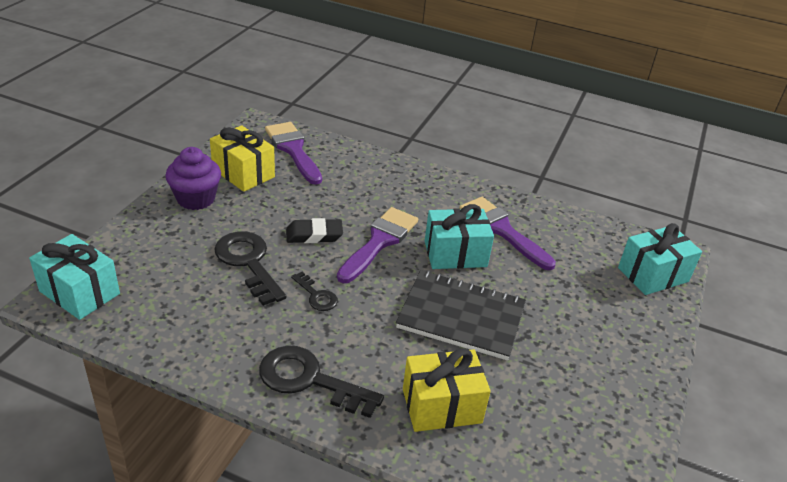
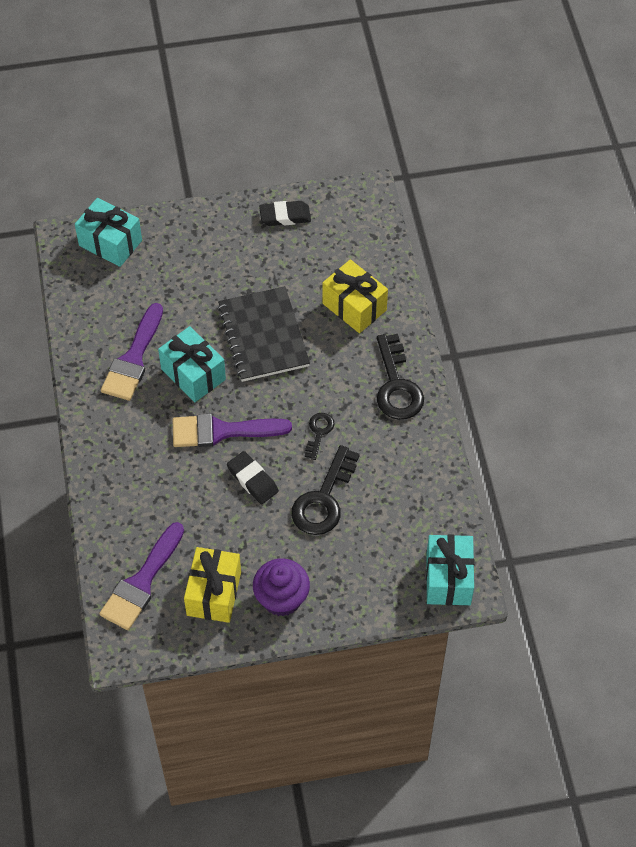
camera: 120 degrees left, 20 degrees up
none -> black eraser [259,201,311,226]

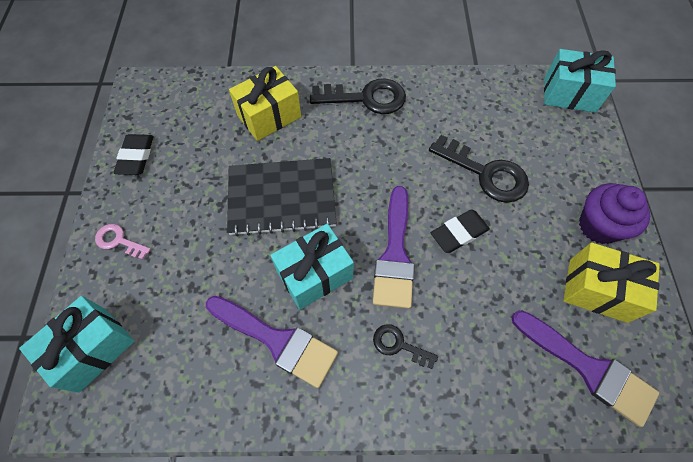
camera: 80 degrees left, 5 degrees up
black key [305,413,335,460] -> black key moved to [373,324,438,369]
none -> pink key [95,224,151,260]

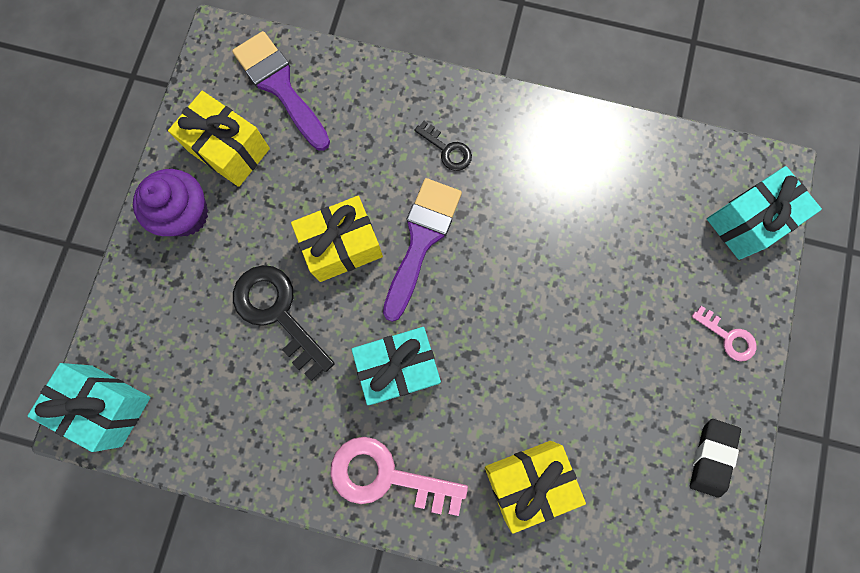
camera: 165 degrees left, 15 degrees up
purple brush [206,296,338,388] -> none
black notebook [227,158,337,237] -> none
turquoise gift [270,224,354,310] -> turquoise gift moved to [351,327,441,405]
black key [310,79,406,114] -> pink key [330,437,468,516]
black eraser [431,209,490,253] -> yellow gift [291,196,383,282]

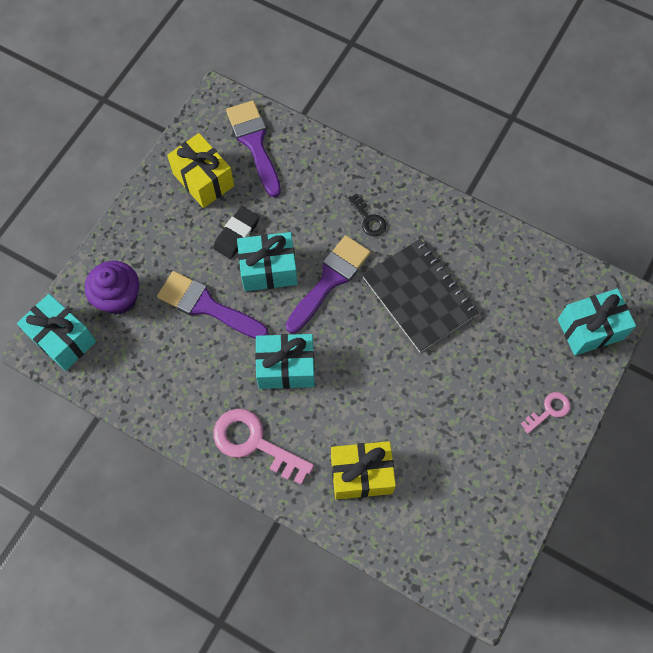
camera: 15 degrees right, 10 degrees down
purple cupcake [133,169,208,236] -> purple cupcake moved to [85,261,139,315]
black key [233,265,335,381] -> purple brush [157,271,269,339]
yellow gift [291,196,383,282] -> turquoise gift [237,232,297,291]
black eraser [690,419,741,498] -> black eraser moved to [213,206,259,259]
pink key [692,306,757,362] -> pink key turned 90 degrees counterclockwise [521,392,571,433]
none -> black notebook [362,239,479,352]

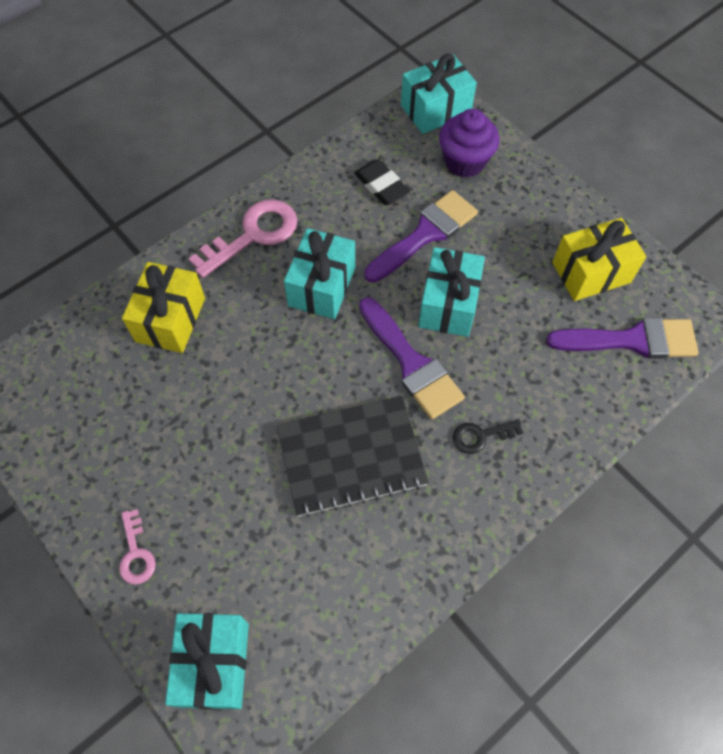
camera: 110 degrees right, 5 degrees down
black eraser [213,206,259,259] -> black eraser moved to [354,159,410,205]

